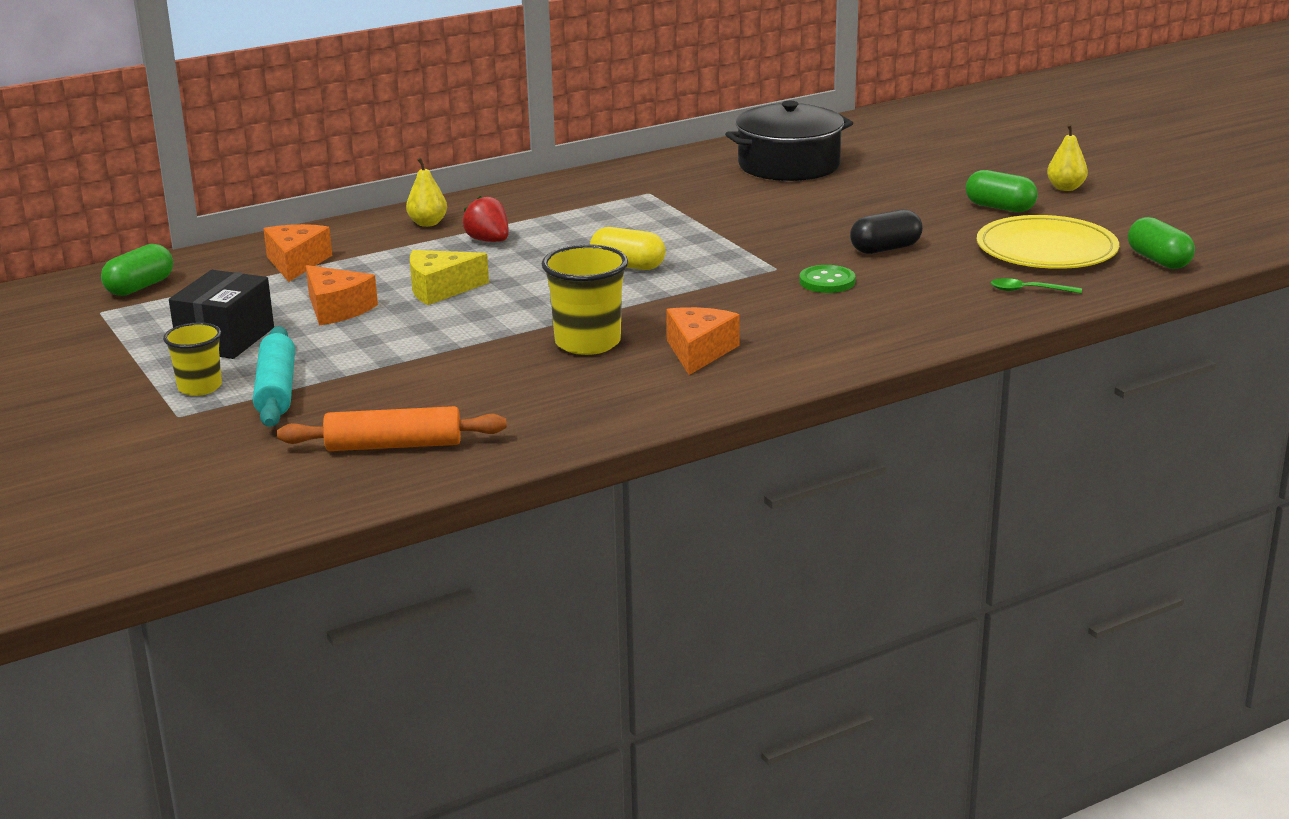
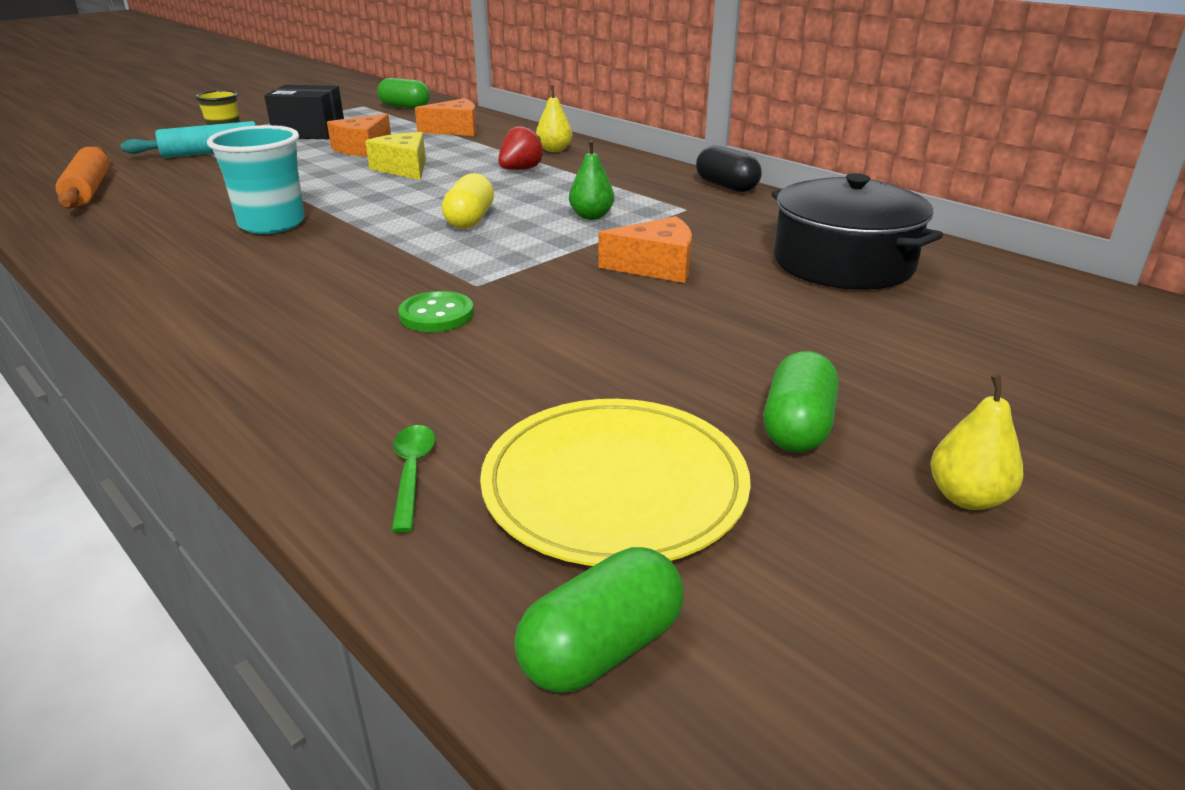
camera: 75 degrees right, 5 degrees up
yellow cup [542,244,628,355] -> turquoise cup [207,125,305,234]
orange cheese [666,307,740,375] -> orange cheese moved to [598,216,692,283]
black capsule [850,209,923,254] -> black capsule moved to [696,146,762,192]
none -> green pear [569,140,614,220]

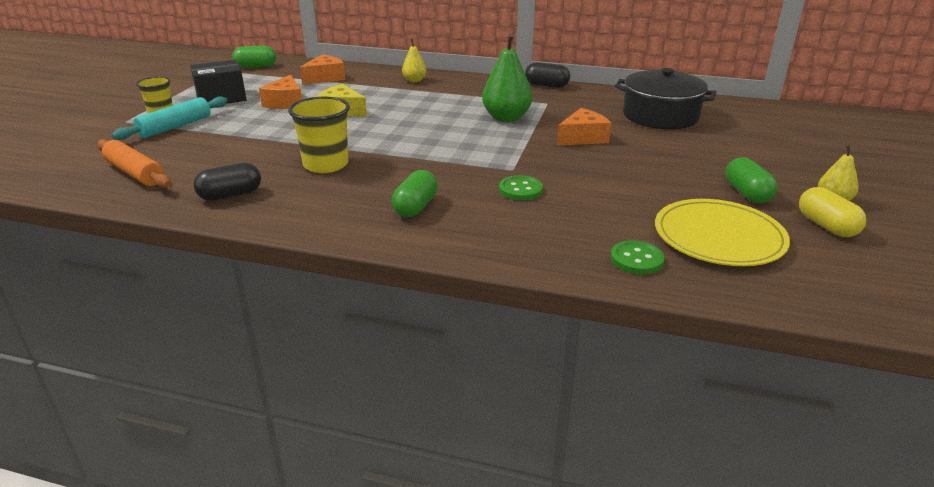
camera: 30 degrees left, 0 degrees up
turquoise cup [207,125,305,234] -> yellow cup [288,97,350,173]
green spoon [392,425,436,533] -> green button [611,240,665,274]
yellow capsule [442,173,494,229] -> yellow capsule moved to [799,187,866,237]
red strawberry [498,125,544,170] -> none
green capsule [514,547,684,693] -> green capsule moved to [392,170,438,217]
green pear [569,140,614,220] -> green pear [482,34,532,122], size x1.77
none -> black capsule [194,163,261,201]

